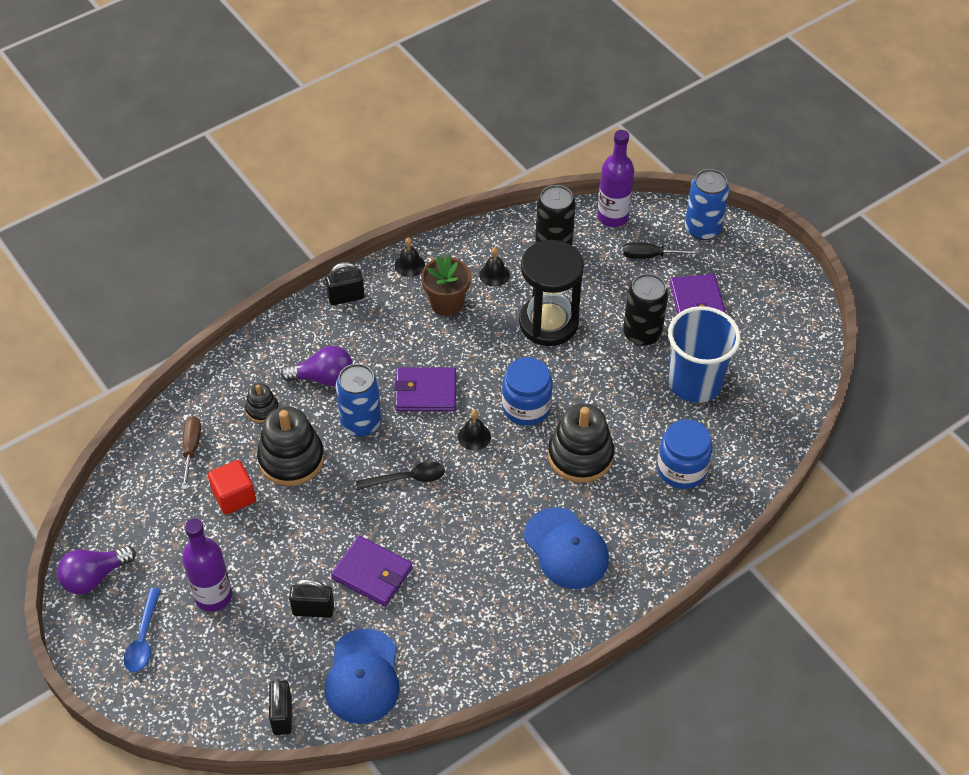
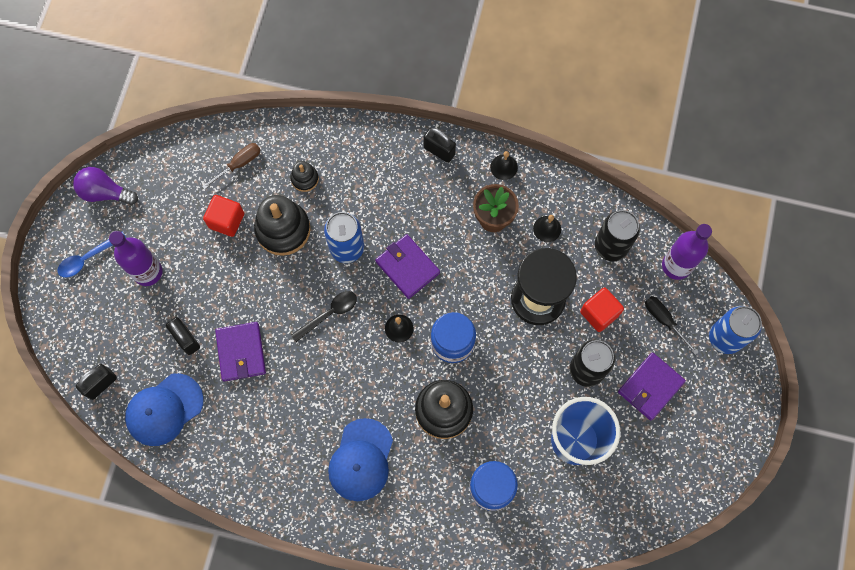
camera: 50 degrees right, 20 degrees up
purple light bulb [281,346,353,386] -> none
black spoon [356,461,445,490] -> black spoon turned 75 degrees counterclockwise [291,291,357,342]
none -> red cube [580,288,624,332]

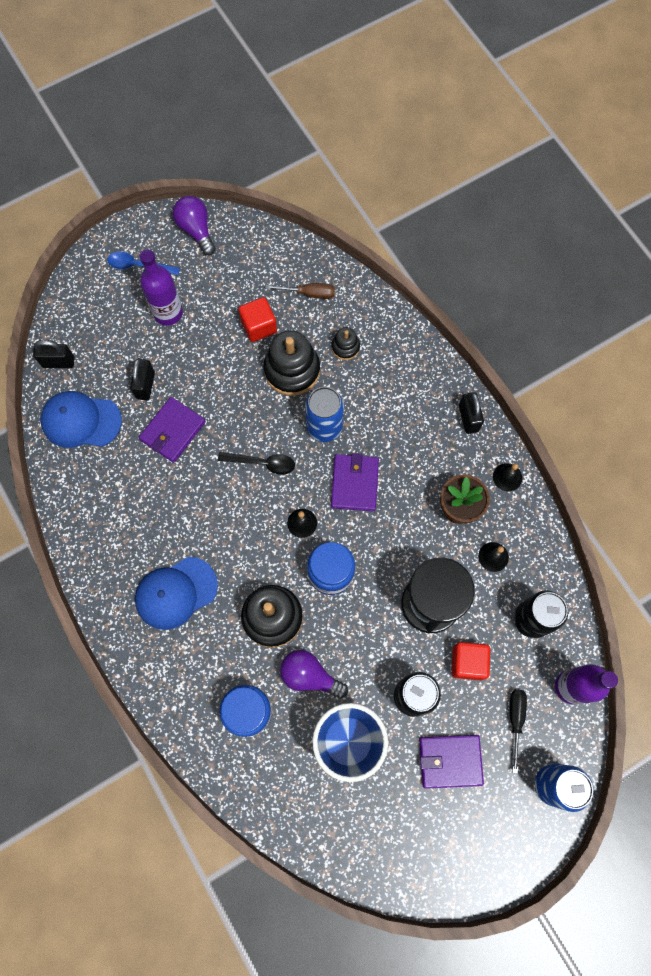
camera: 45 degrees right, 0 degrees up
none -> purple light bulb [280,650,348,698]

